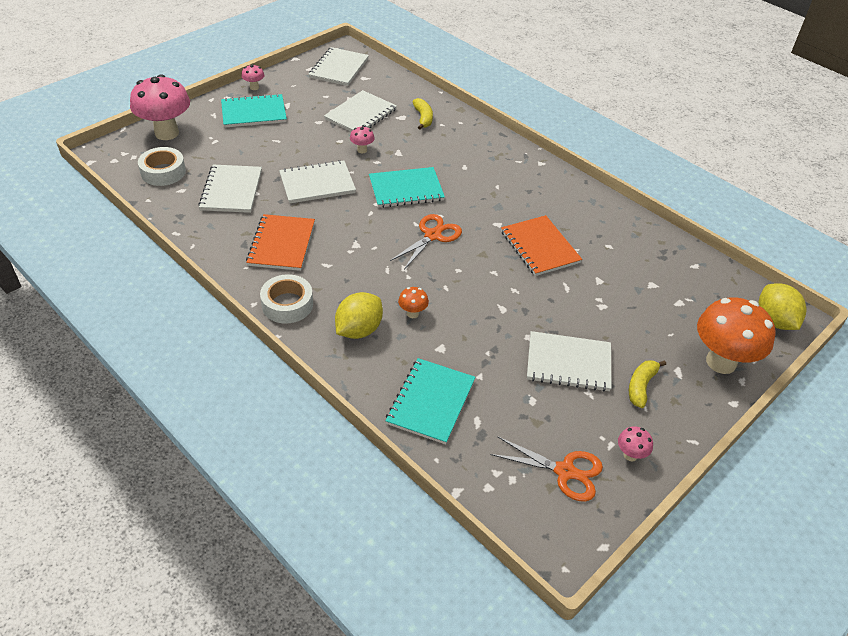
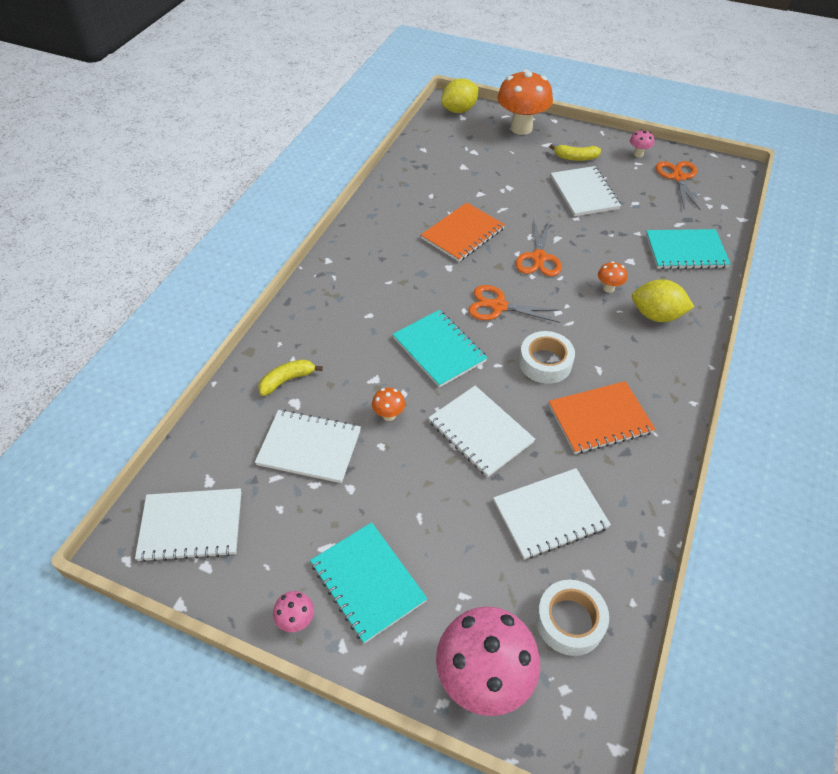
camera: 110 degrees left, 5 degrees up
white tape [260,274,313,323] -> white tape moved to [519,331,575,384]
pink mushroom [350,126,375,153] -> orange mushroom [372,387,405,421]
none -> orange scissors [516,219,562,276]

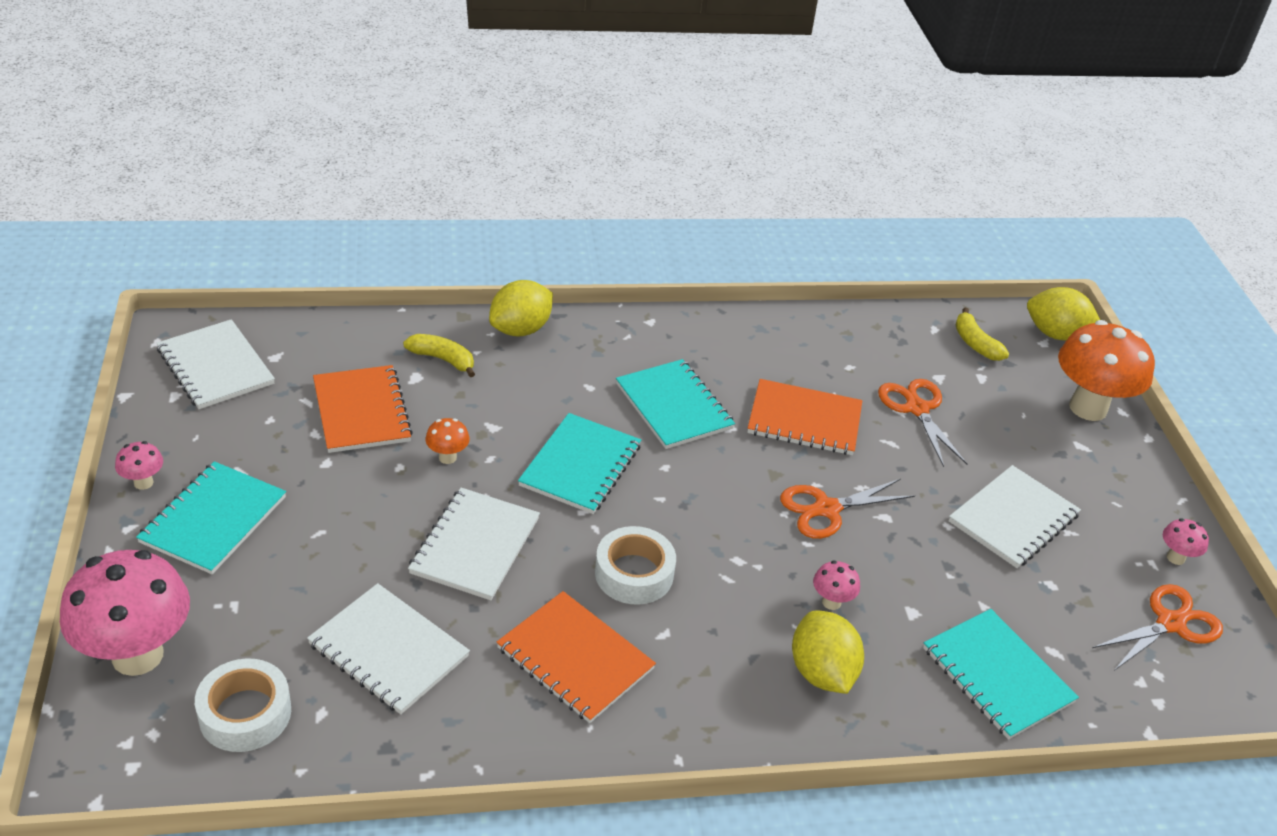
camera: 55 degrees right, 10 degrees down
white notebook [255,410,361,483] -> orange notebook [313,365,413,453]
orange scissors [468,285,562,323] -> orange scissors moved to [878,379,967,467]
yellow banana [549,144,601,161] -> yellow banana moved to [955,308,1009,361]
orange mushroom [598,261,627,293] -> pink mushroom [813,561,860,610]
none -> yellow lemon [489,280,553,336]
none -> turquoise notebook [616,359,735,449]

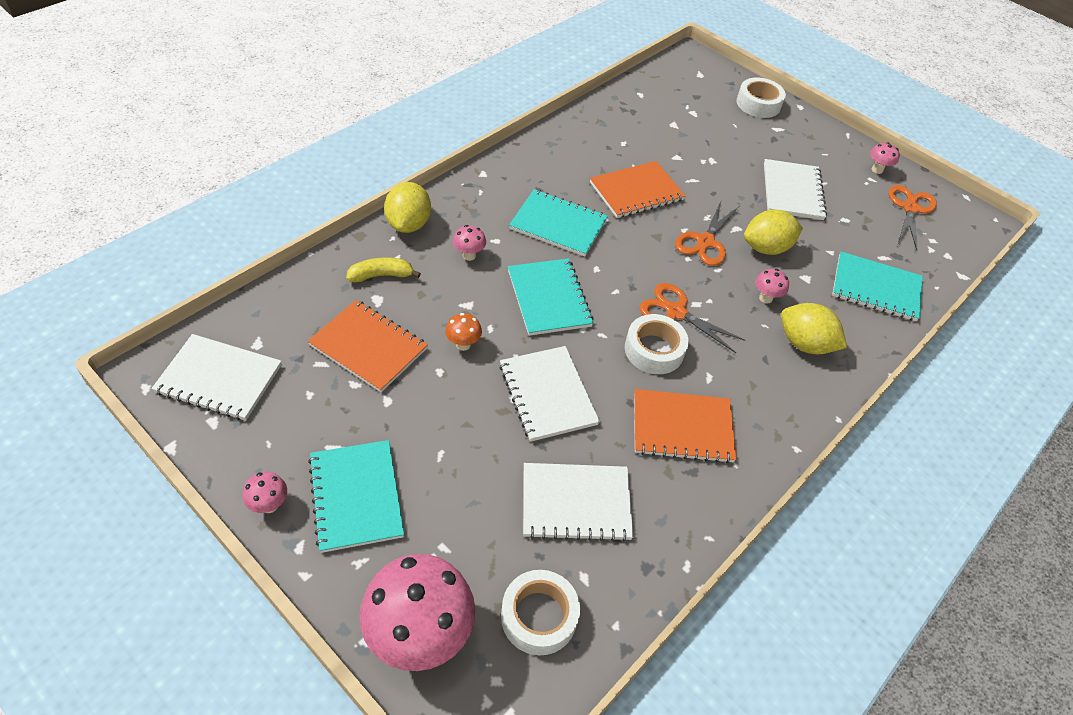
camera: 40 degrees left, 10 degrees up
orange scissors [878,379,967,467] -> orange scissors moved to [639,283,746,353]
yellow banana [955,308,1009,361] -> none
yellow lemon [1027,287,1100,340] -> yellow lemon moved to [744,210,803,255]
orange mushroom [1058,320,1155,421] -> white tape [737,77,786,118]
none -> pink mushroom [453,225,486,261]

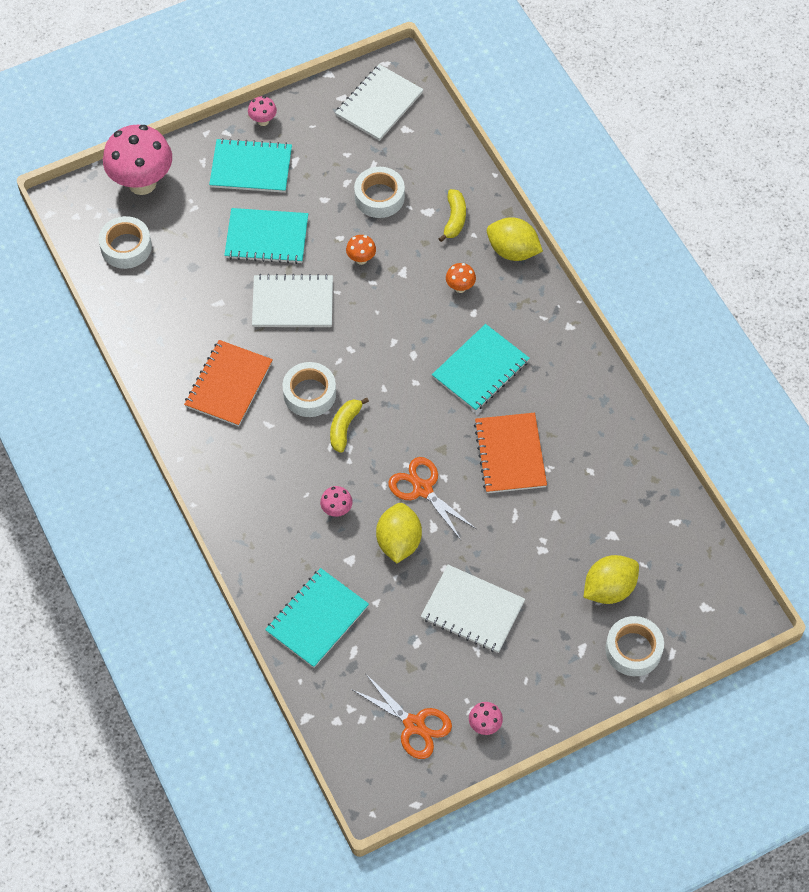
camera: 115 degrees right, 10 degrees up
orange notebook [308,300,428,392] -> white tape [354,167,405,218]
pink mushroom [453,225,486,261] -> orange mushroom [446,263,476,293]
turquoise notebook [508,258,594,336] -> turquoise notebook moved to [224,208,308,264]
white notebook [523,463,633,542] -> none
orange scissors [639,283,746,353] -> yellow banana [330,397,369,453]
yellow lemon [781,303,847,354] -> yellow lemon moved to [583,555,639,604]

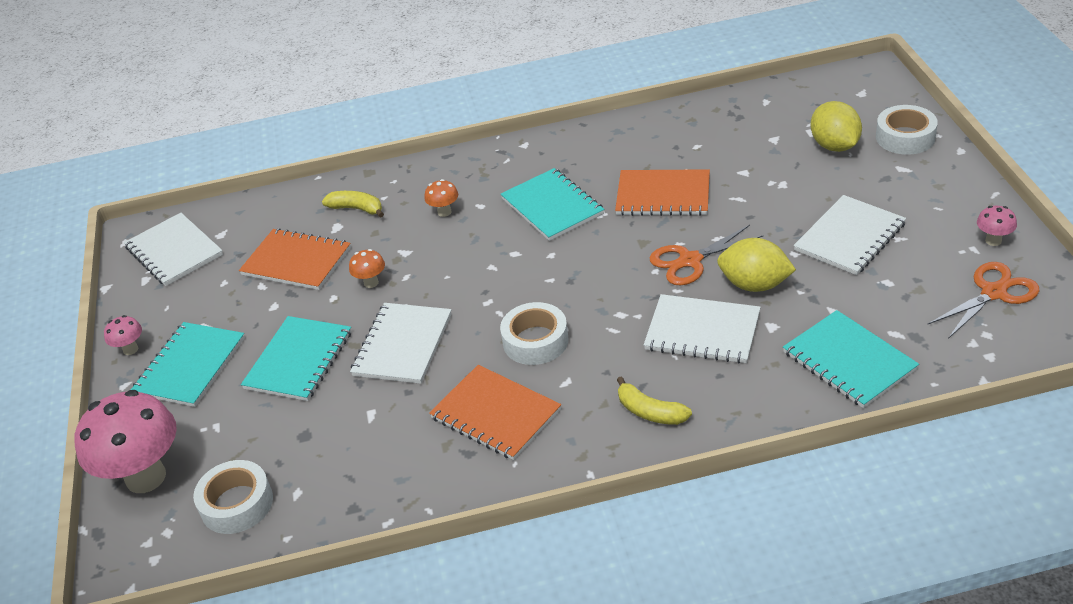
camera: 70 degrees left, 20 degrees down
pink mushroom [320,486,353,517] -> white notebook [644,294,761,363]
yellow banana [330,397,369,453] -> yellow banana moved to [617,376,692,425]
white tape [354,167,405,218] -> orange notebook [239,228,351,290]
yellow lemon [487,217,543,261] -> none

